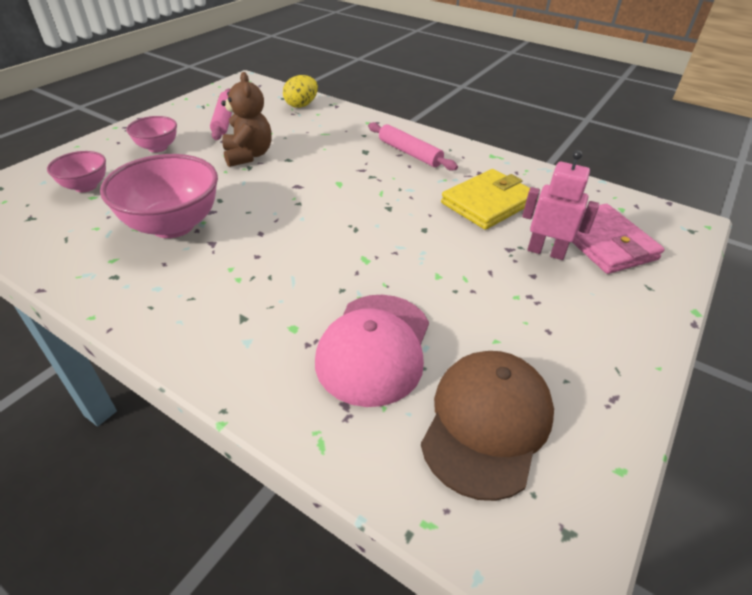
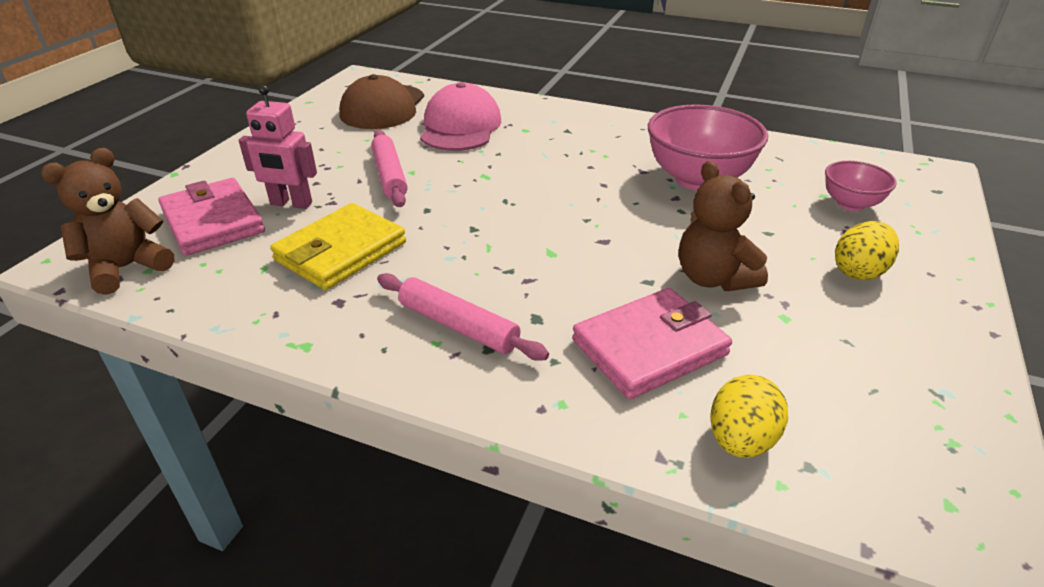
camera: 170 degrees right, 5 degrees down
pink bowl [126,116,177,152] -> yellow egg [835,221,899,280]
pink rolling pin [210,88,232,140] -> pink rolling pin moved to [371,130,408,207]
none -> brown teddy bear [41,148,174,295]
none -> pink wallet [572,288,732,399]

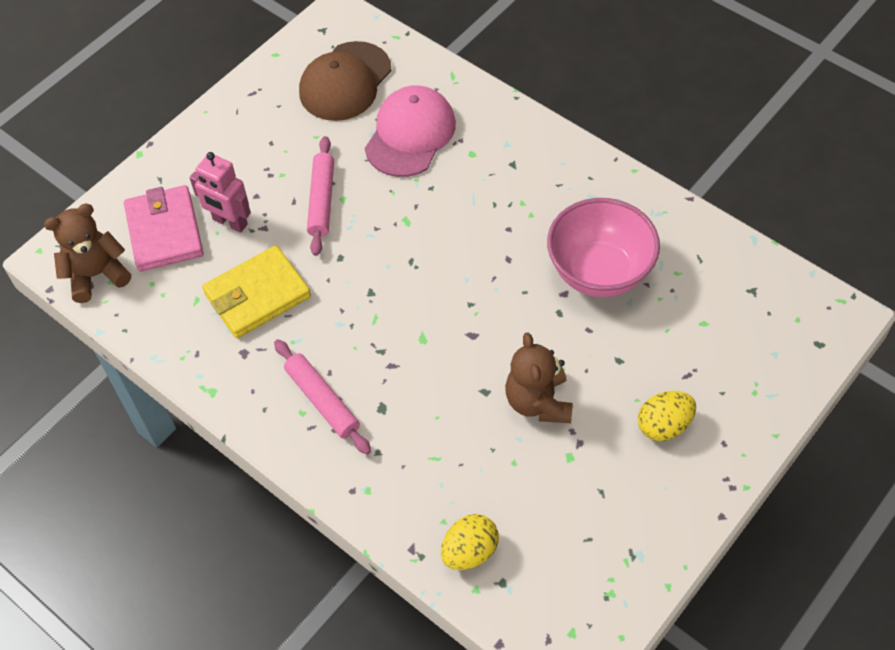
camera: 20 degrees right, 20 degrees up
pink wallet [572,288,732,399] -> none
pink bowl [825,161,897,211] -> none

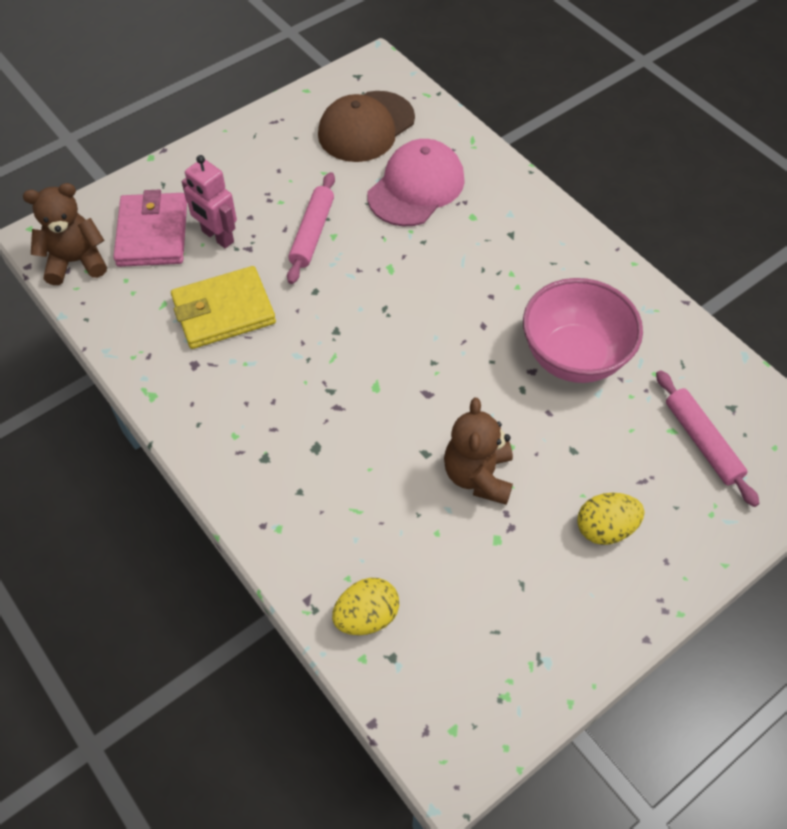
camera: 10 degrees right, 0 degrees up
pink rolling pin [274,339,371,454] -> pink rolling pin moved to [656,370,760,507]

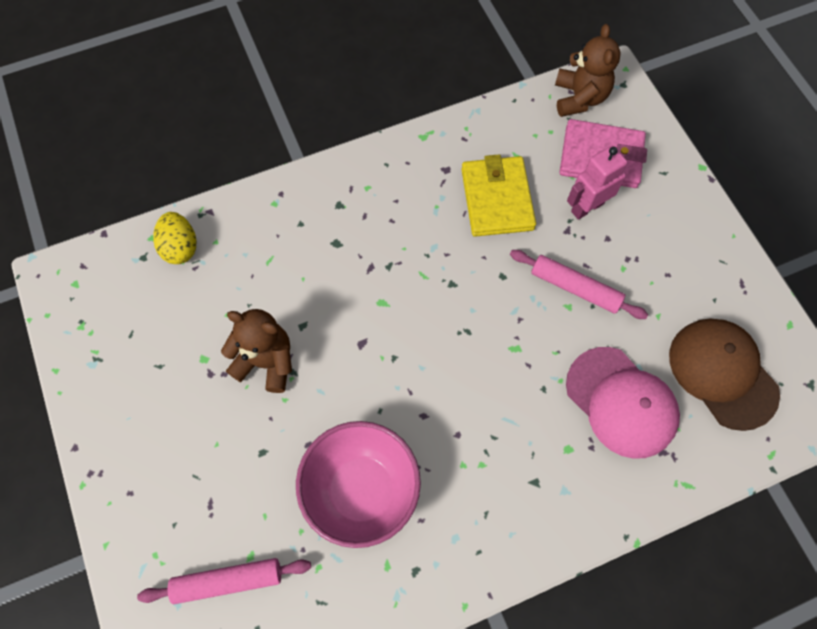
camera: 105 degrees right, 10 degrees up
yellow egg [577,493,644,545] -> none

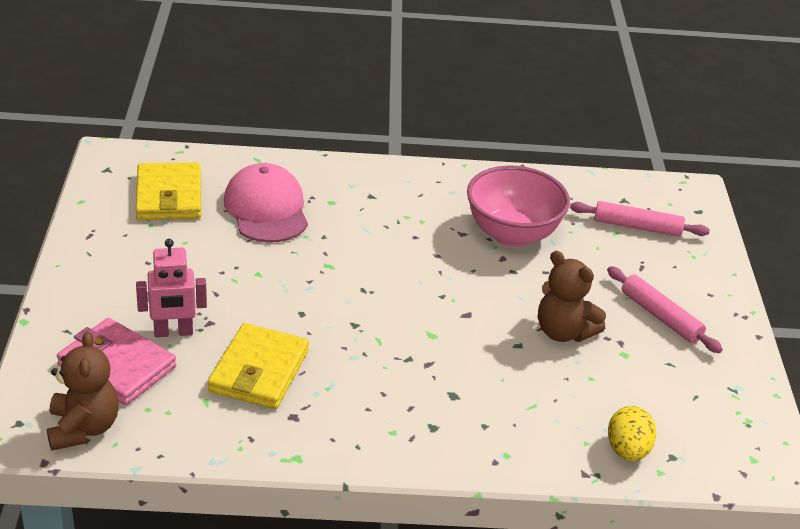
camera: 160 degrees left, 30 degrees down
pink rolling pin [510,250,648,319] -> pink rolling pin moved to [607,266,723,353]
brown teddy bear [555,24,621,117] -> brown teddy bear turned 150 degrees clockwise [47,331,119,451]
brown cap [669,318,780,431] -> yellow wallet [136,162,201,220]

